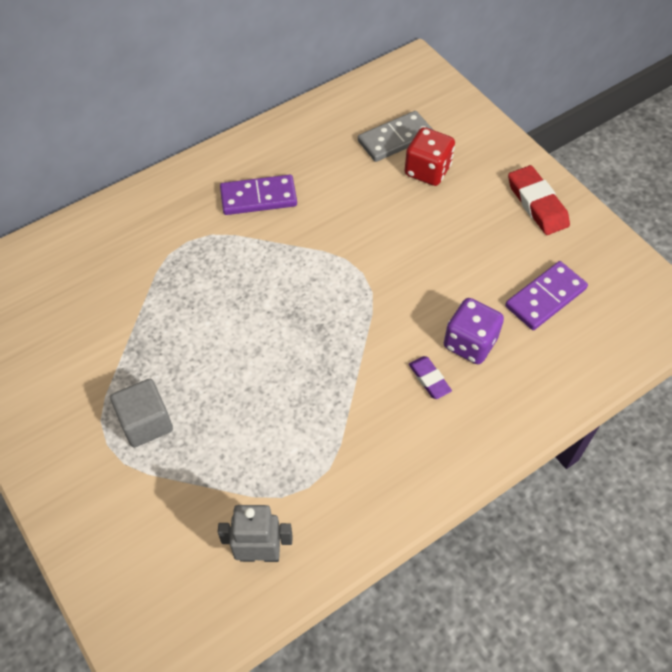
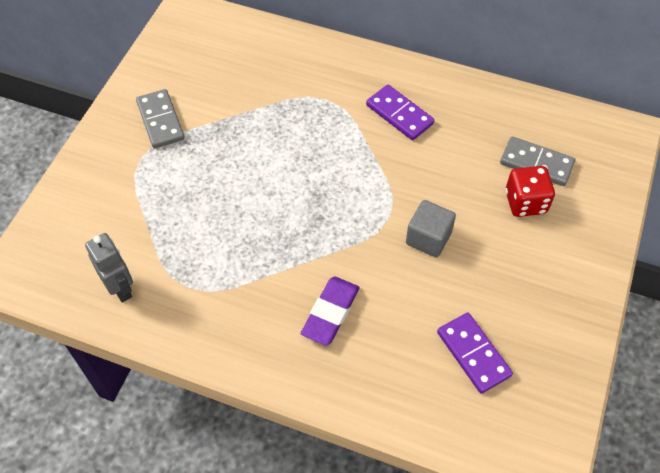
camera: 55 degrees right, 0 degrees up
grey cube [110,379,173,447] -> grey cube moved to [406,200,456,257]
purple eraser [409,356,452,399] -> purple eraser [301,276,360,346], size x1.71
purple dice [444,298,504,364] -> none
purple domino [505,261,588,330] -> purple domino turned 45 degrees clockwise [437,313,513,394]
red eraser [508,165,570,235] -> none
none -> grey domino [136,89,185,148]

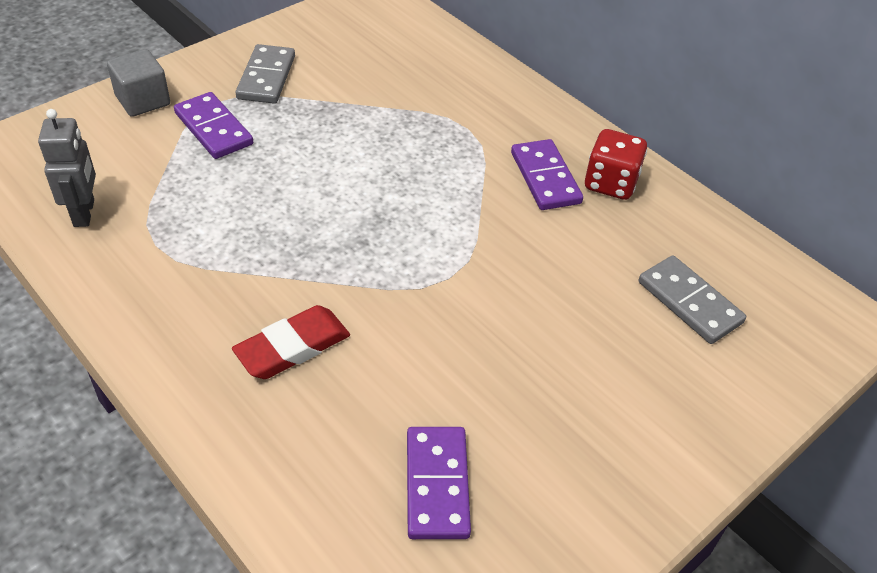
camera: 25 degrees right, 10 degrees down
purple eraser [301,276,360,346] -> red eraser [232,305,350,379]
grey cube [406,200,456,257] -> grey cube moved to [107,49,170,117]
red dice [505,166,555,217] -> red dice moved to [585,129,647,200]
none -> purple domino [174,92,253,159]

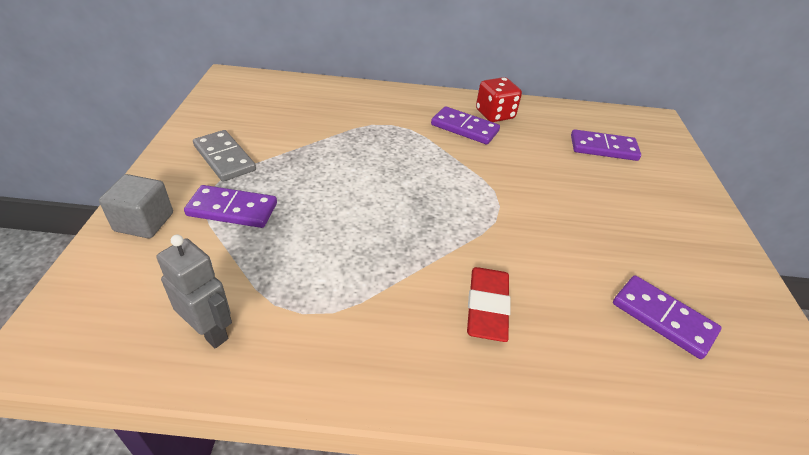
camera: 45 degrees left, 5 degrees down
grey domino [639,255,746,344] -> purple domino [571,129,641,161]

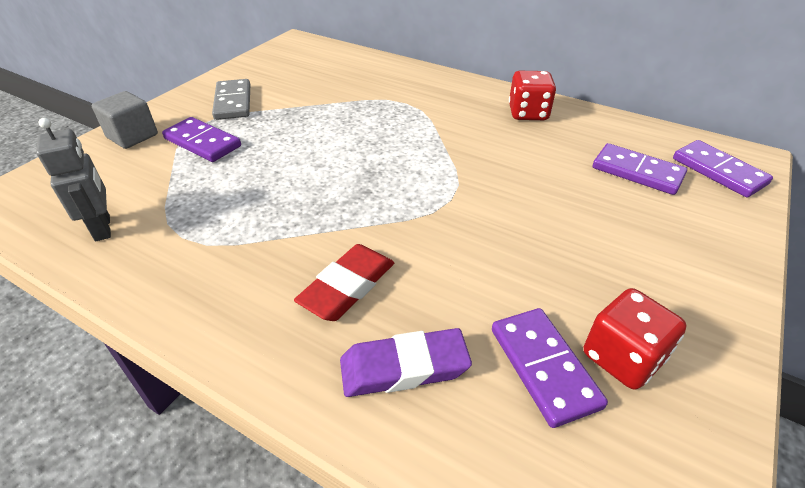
camera: 30 degrees right, 0 degrees up
purple domino [431,106,500,145] -> purple domino moved to [673,140,773,197]
none -> purple eraser [340,328,472,397]
none -> red dice [584,288,687,390]

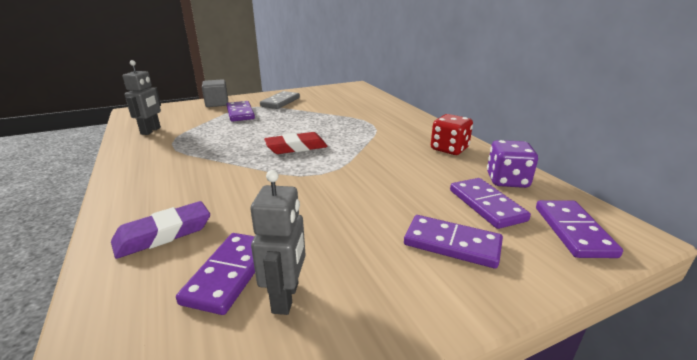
camera: 35 degrees right, 15 degrees down
red eraser [294,244,394,321] -> red eraser moved to [264,132,328,154]
purple eraser [340,328,472,397] -> purple eraser turned 60 degrees counterclockwise [111,201,210,259]
red dice [584,288,687,390] -> grey robot [250,170,306,315]
none -> purple domino [404,215,503,269]
none -> purple dice [487,140,538,188]

